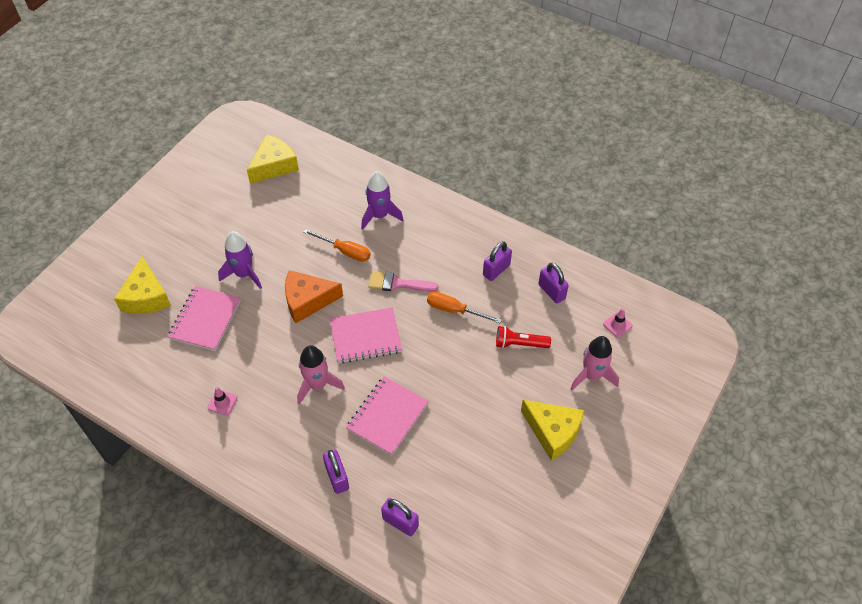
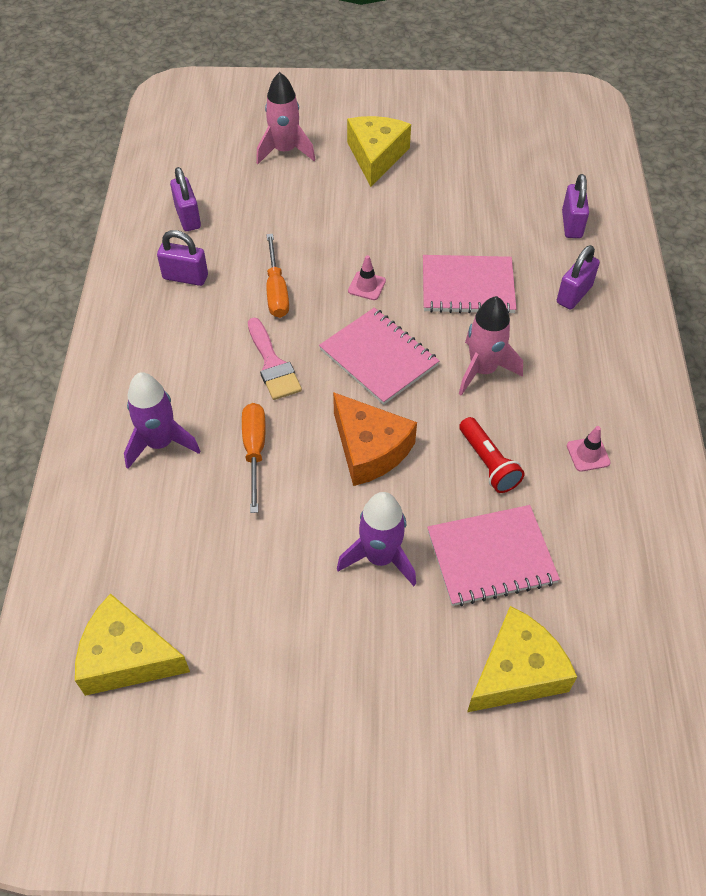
camera: 120 degrees left, 0 degrees up
red flashlight [496,326,551,348] -> red flashlight moved to [459,417,525,493]
purple padlock [538,263,569,303] -> purple padlock turned 45 degrees counterclockwise [170,167,201,231]
pink traffic cone [603,308,633,338] -> pink traffic cone moved to [348,255,386,300]

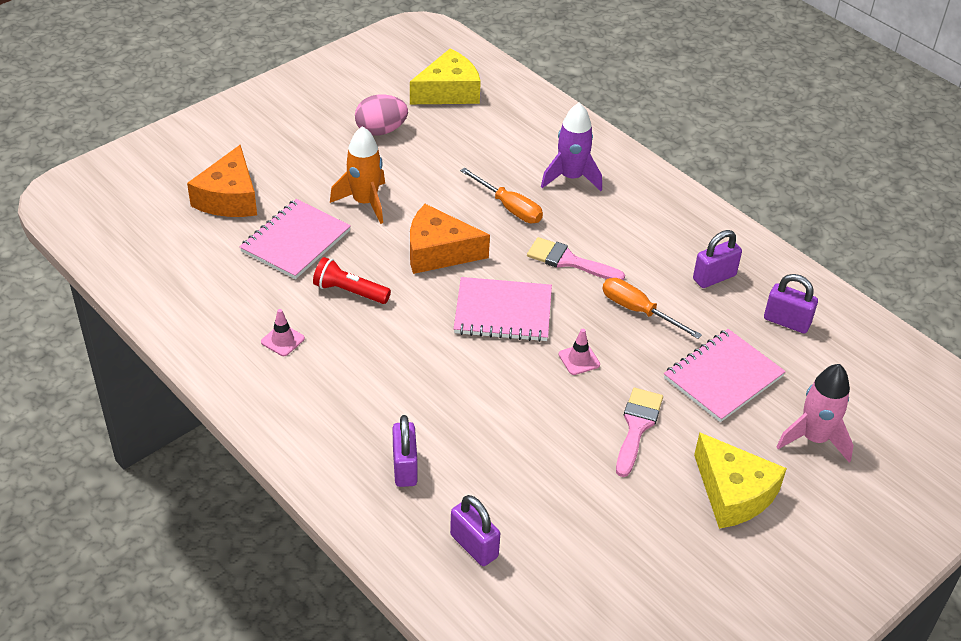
camera: 135 degrees right, 10 degrees down
purple rocket [337,492,416,586] -> orange rocket [330,126,385,224]
pink notebook [423,255,516,314] -> pink notebook moved to [664,329,786,422]
pink rocket [459,296,523,396] -> none
yellow cheese [467,606,577,712] -> orange cheese [187,145,257,217]
none -> pink egg [355,94,408,136]
none -> pink brush [616,388,663,477]

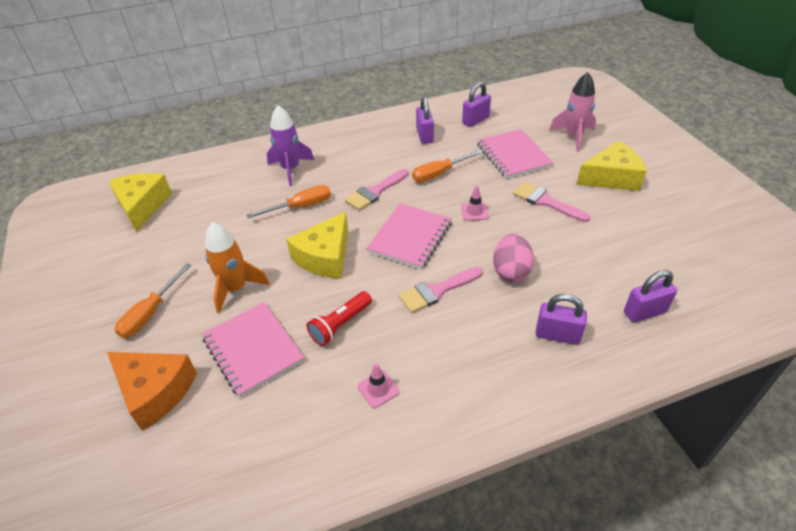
camera: 65 degrees left, 0 degrees up
pink egg [355,94,408,136] -> pink egg moved to [493,234,534,282]
orange cheese [410,204,490,274] -> yellow cheese [286,212,348,279]
none -> orange screwdriver [115,263,191,338]
none -> pink brush [399,267,483,313]

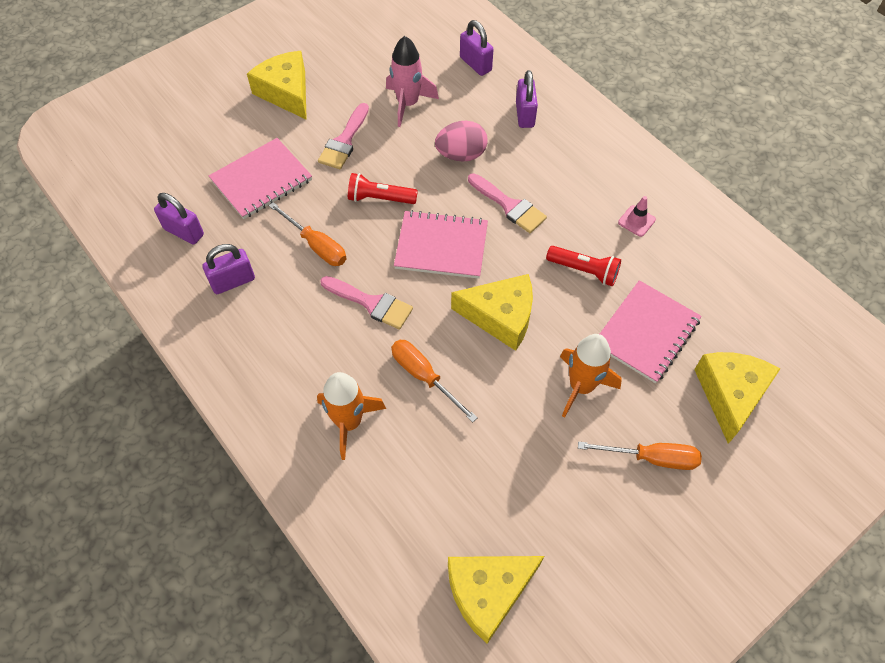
camera: 110 degrees left, 15 degrees up
orange cheese [107,352,197,431] -> yellow cheese [694,352,780,444]
purple rocket [267,105,314,186] -> orange rocket [317,372,386,460]
pink traffic cone [461,186,489,221] -> red flashlight [348,173,418,204]
pink rocket [549,72,596,152] -> pink rocket moved to [386,36,439,127]

